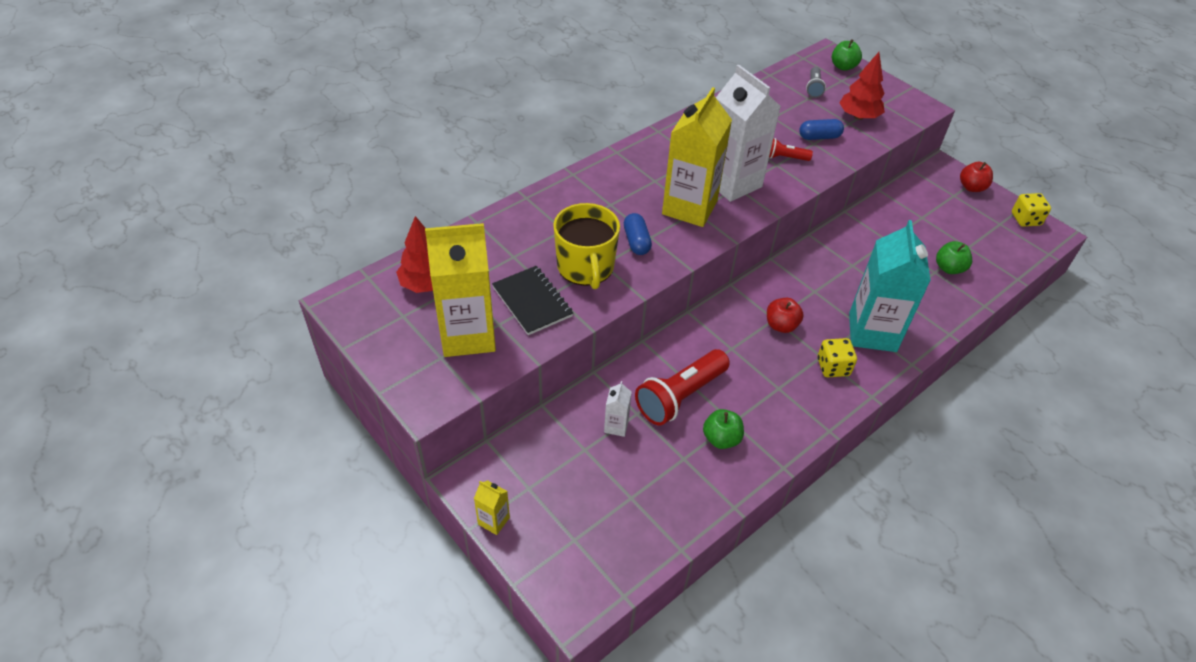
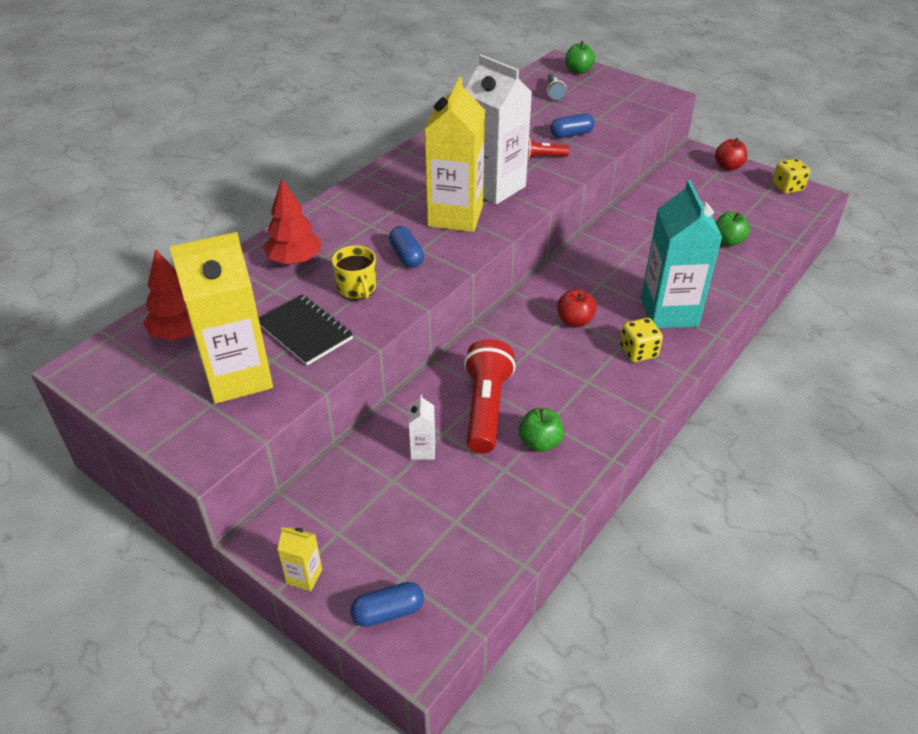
camera: 10 degrees left, 5 degrees down
yellow mug [553,203,620,289] -> yellow mug [332,245,376,300], size x0.61
red flashlight [635,349,730,425] -> red flashlight turned 150 degrees clockwise [464,339,516,453]
red tree [839,52,885,120] -> red tree moved to [263,178,321,264]
none -> blue capsule [350,582,424,627]

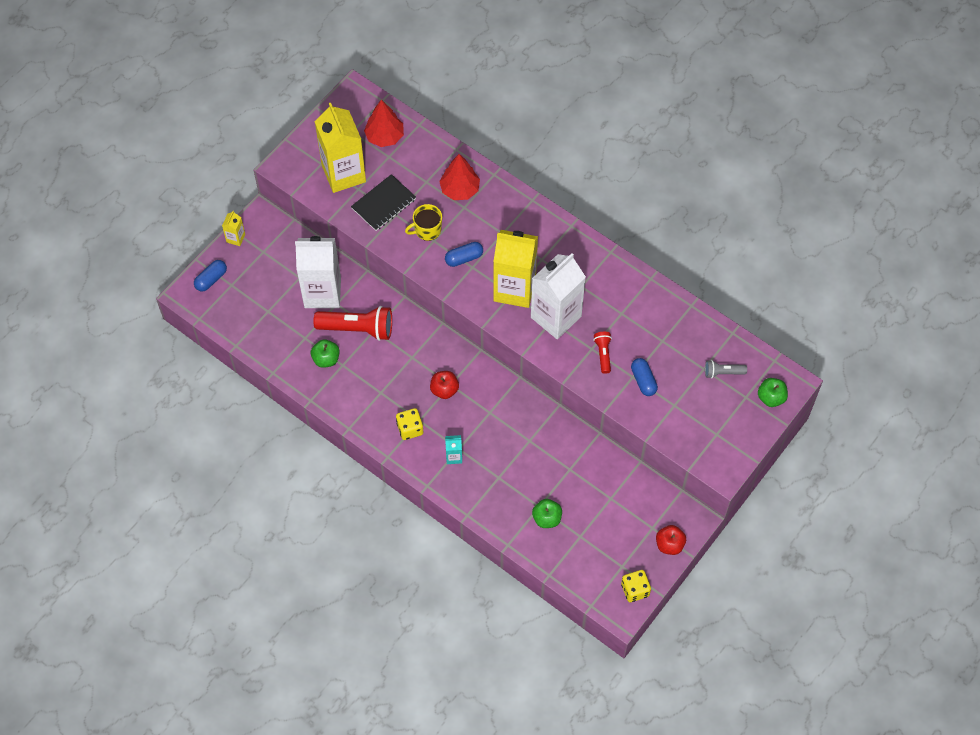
camera: 90 degrees right, 20 degrees up
blue capsule [350,582,424,627] -> blue capsule turned 60 degrees clockwise [194,260,227,292]
white carton [409,394,435,460] -> white carton [295,236,341,308], size x2.36
turquoise carton [641,180,722,329] -> turquoise carton [445,435,462,464], size x0.42

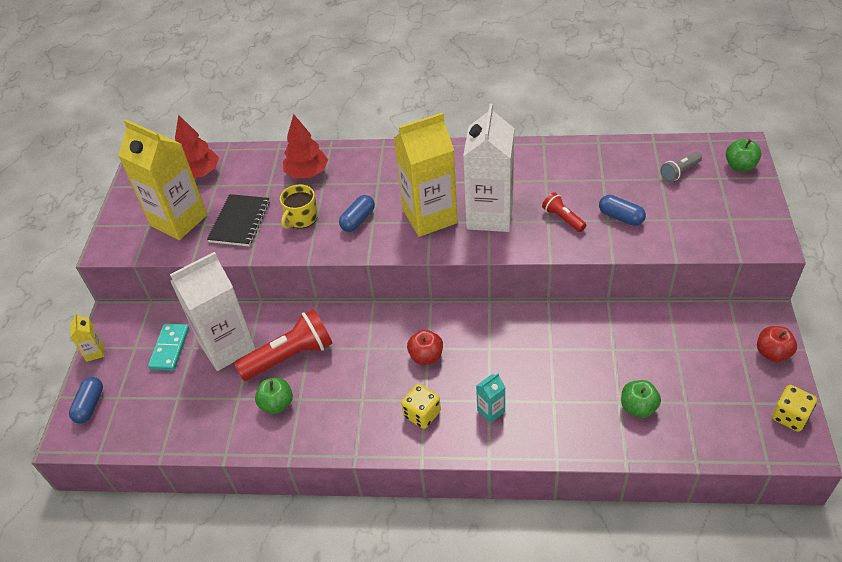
camera: 30 degrees left, 15 degrees down
none -> turquoise domino [148,324,189,371]

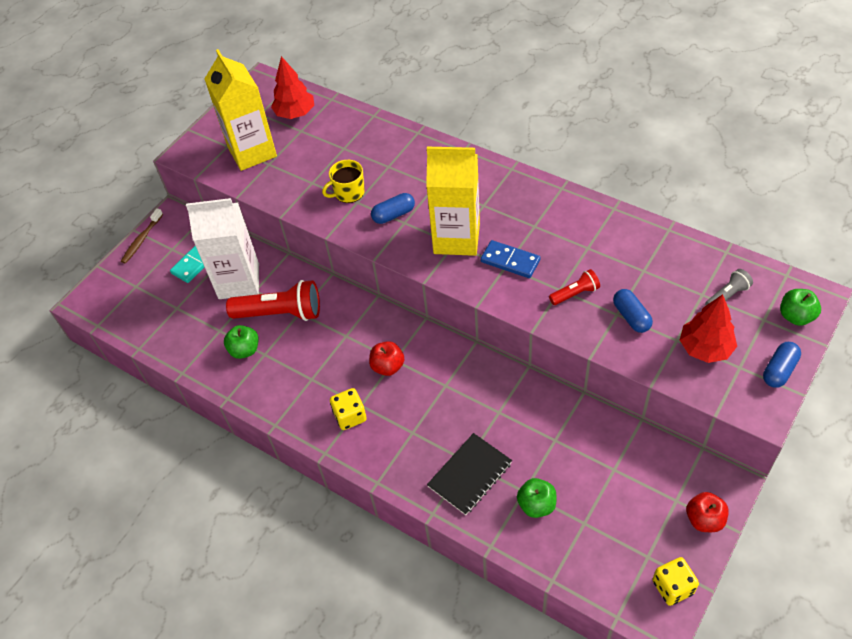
camera: 30 degrees right, 5 degrees up
blue capsule [69,377,103,424] -> blue capsule moved to [763,342,801,388]
yellow carton [70,313,105,362] -> brown toothbrush [121,208,163,264]
black notebook [207,194,270,246] -> black notebook moved to [427,433,512,515]
red tree [283,114,328,178] -> red tree moved to [680,294,737,363]
white carton [463,103,514,232] -> blue domino [481,240,540,278]
turquoise carton [476,373,506,423] -> none
red flashlight [542,192,586,232] -> red flashlight turned 75 degrees clockwise [549,269,600,305]
grey flashlight [661,152,702,182] -> grey flashlight turned 150 degrees clockwise [705,269,753,305]

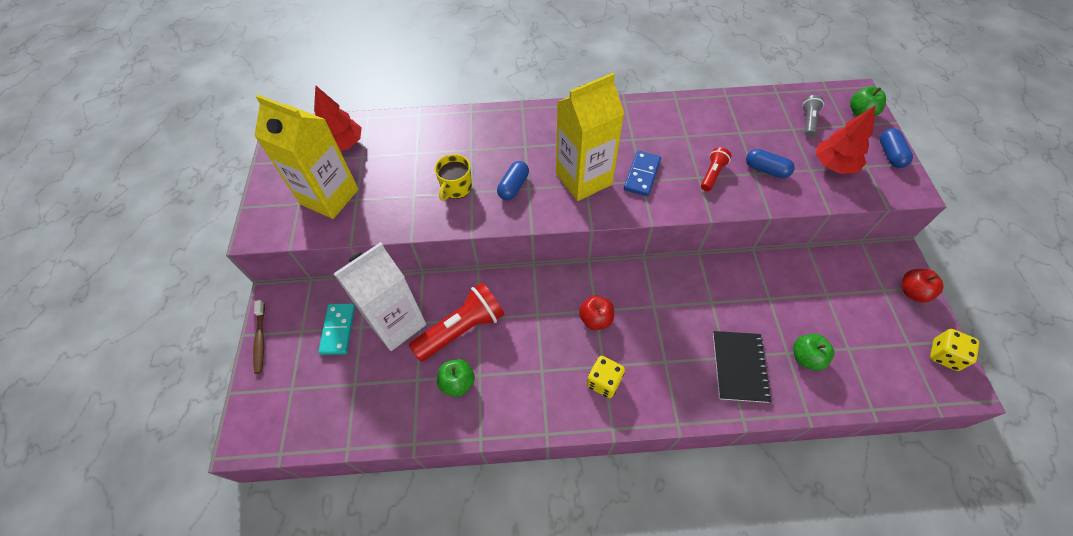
camera: 40 degrees left, 5 degrees up
blue domino [481,240,540,278] -> blue domino turned 60 degrees counterclockwise [624,151,661,196]

